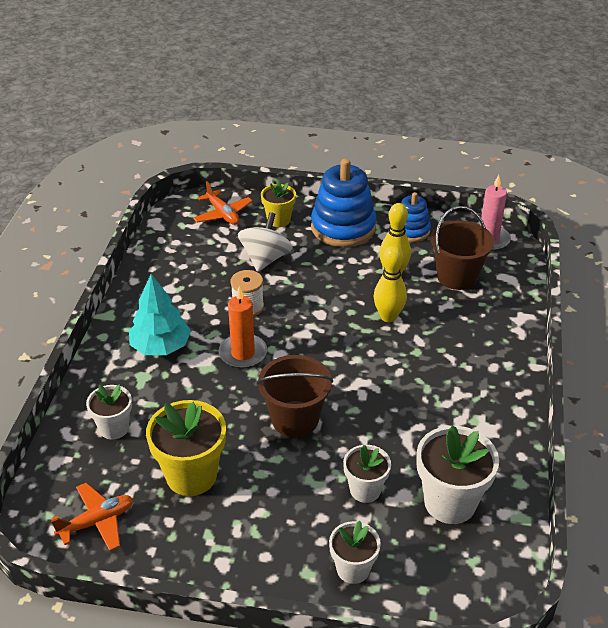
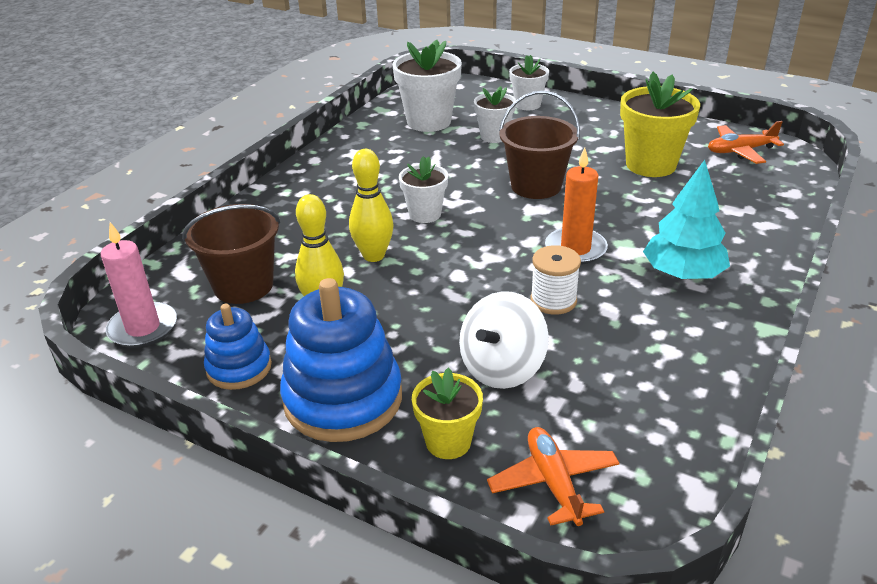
camera: 160 degrees left, 5 degrees down
white flower pot [86,384,132,440] -> white flower pot moved to [399,156,448,223]

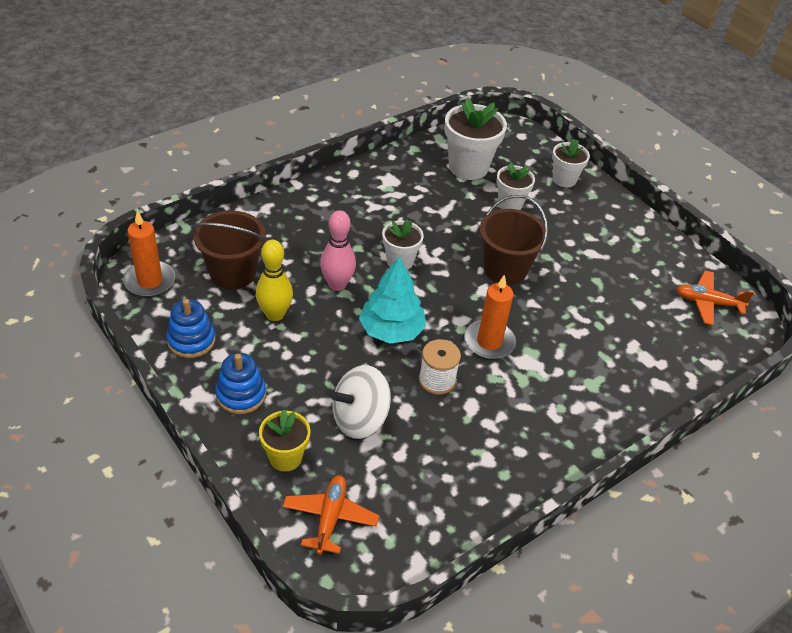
camera: 20 degrees right, 10 degrees up
pink candle [101,222,177,348] -> orange candle [123,211,176,297]
blue stacking toy [280,278,402,442] -> blue stacking toy [215,353,266,414], size x0.57
yellow bowling pin [349,149,394,262] -> pink bowling pin [320,210,356,291]
yellow flower pot [620,72,700,177] -> none
turquoise tree [643,160,730,279] -> turquoise tree moved to [359,256,426,344]

